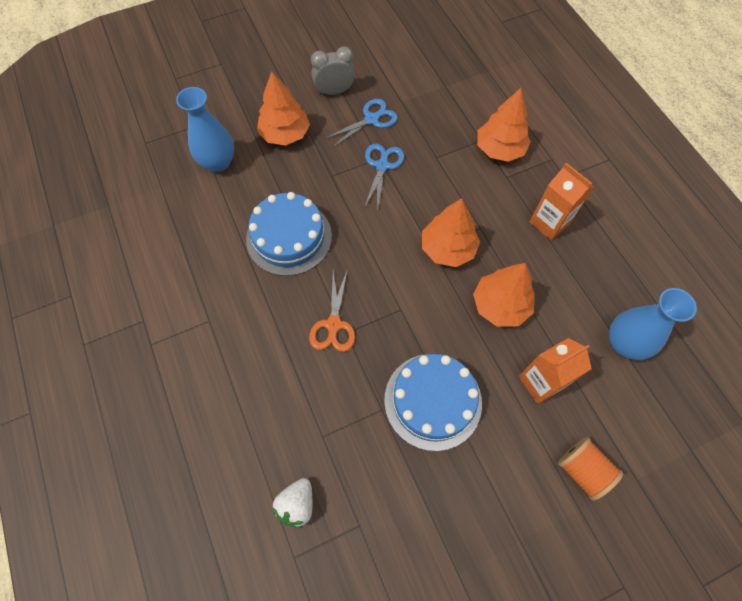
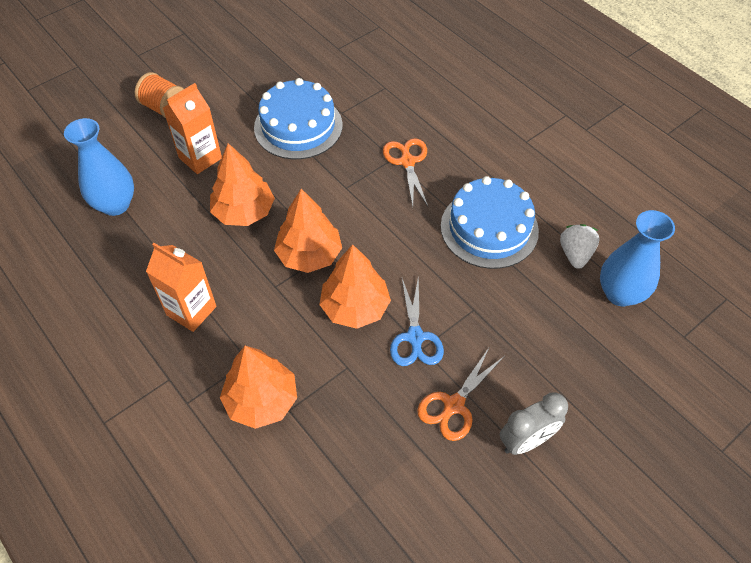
camera: 165 degrees right, 10 degrees down
orange tree [257,71,310,146] -> orange tree moved to [319,244,391,329]
white strawberry [272,478,313,528] -> white strawberry moved to [560,224,599,269]
blue scissors [325,99,398,148] -> orange scissors [417,348,504,441]

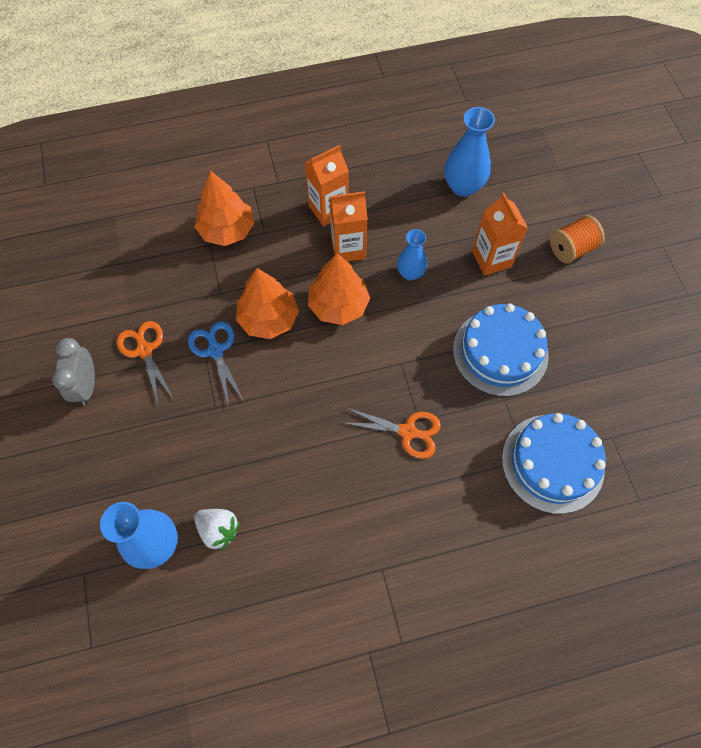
camera: 115 degrees right, 10 degrees up
orange tree [210,143,275,226] -> blue vase [397,229,427,281]
blue scissors [390,275,444,366] -> blue scissors turned 45 degrees clockwise [188,321,245,407]
blue cake [441,176,539,269] -> blue cake moved to [502,413,606,514]
none -> orange carton [329,191,368,262]

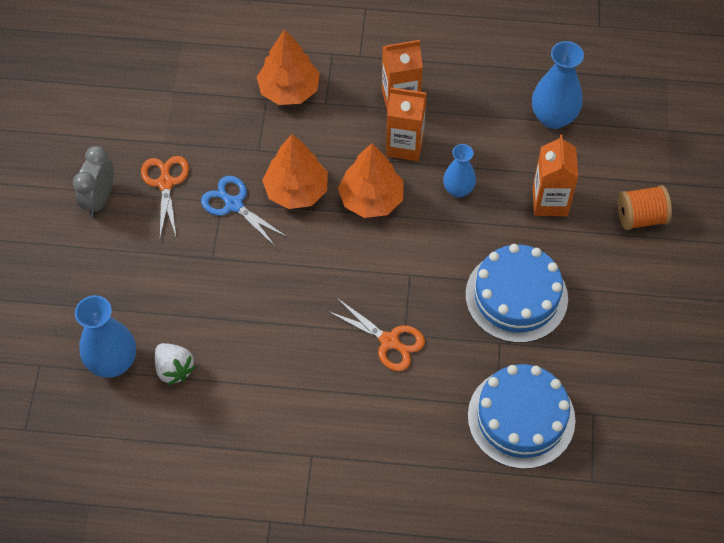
camera: 20 degrees right, 5 degrees down
blue scissors [188,321,245,407] -> blue scissors turned 45 degrees counterclockwise [201,176,288,247]

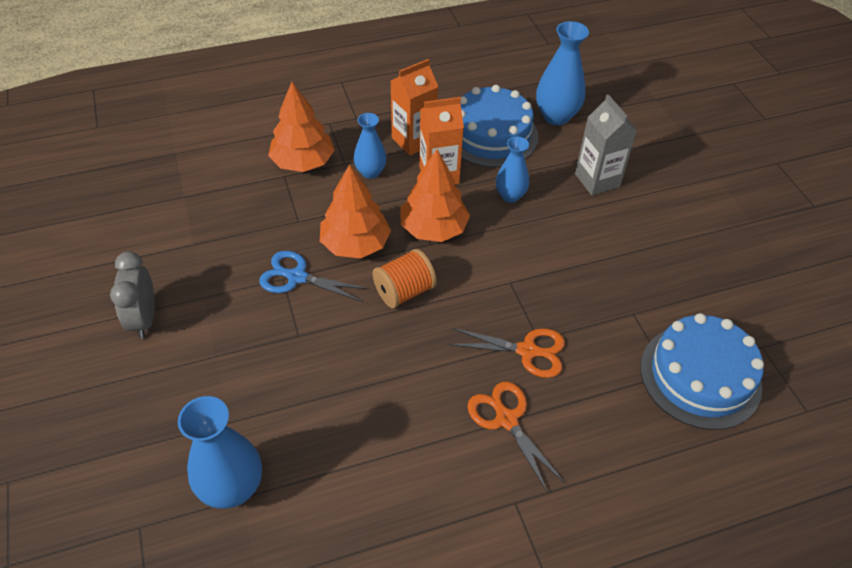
camera: 25 degrees left, 10 degrees down
orange scissors [141,156,189,239] -> orange scissors moved to [467,381,565,493]
white strawberry [155,343,196,385] -> none
blue cake [465,244,568,343] -> blue cake moved to [460,85,538,167]
orange carton [533,135,578,216] -> grey carton [575,94,637,195]
orange spool [618,185,672,230] -> orange spool moved to [373,249,437,309]
none -> blue vase [354,113,387,179]

